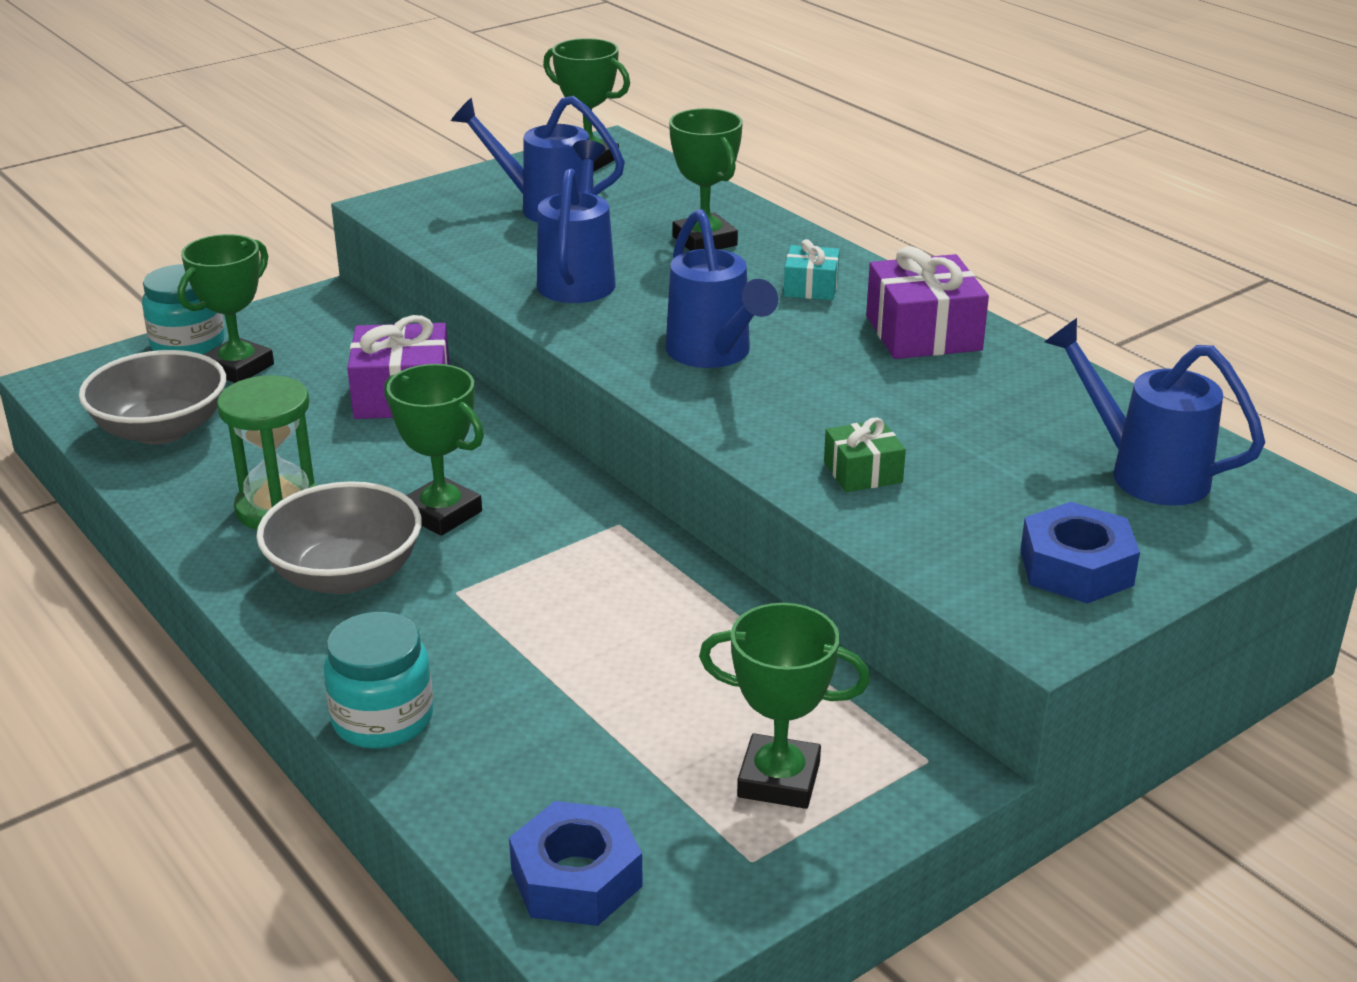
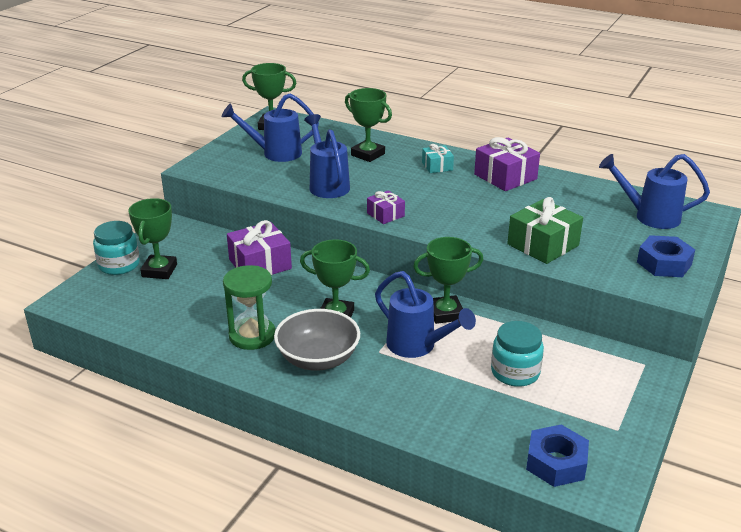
camera: 25 degrees left, 0 degrees up
grey bowl [79,350,226,445] -> none
turquoise jar [324,612,434,749] -> turquoise jar moved to [491,321,544,387]
blue watering can [666,209,778,368] -> blue watering can moved to [375,271,476,358]
green trophy [699,603,870,809] -> green trophy moved to [413,237,483,324]
green gift [824,417,906,492] -> green gift [507,197,583,264], size x1.76
none -> purple gift [367,190,405,224]

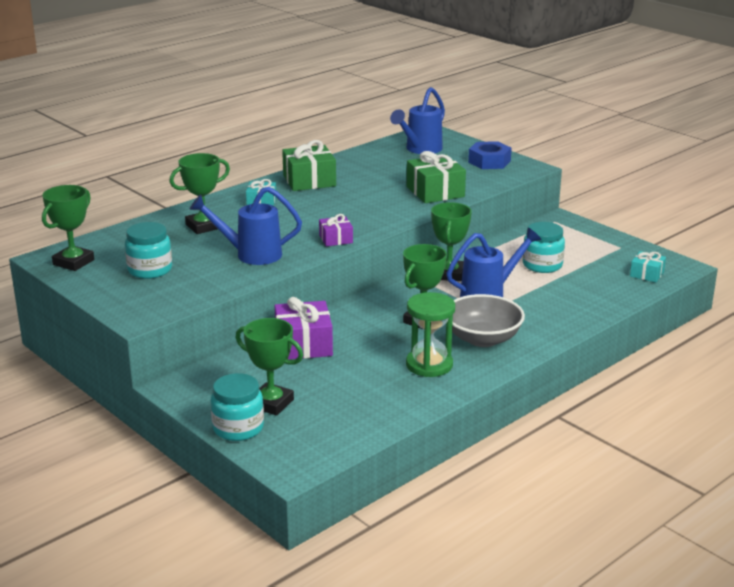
camera: 70 degrees left, 5 degrees down
blue watering can [222,94,319,162] -> turquoise jar [125,222,172,279]
purple gift [474,137,540,191] -> green gift [282,140,336,191]
blue nut [526,425,589,487] -> turquoise gift [630,251,666,282]

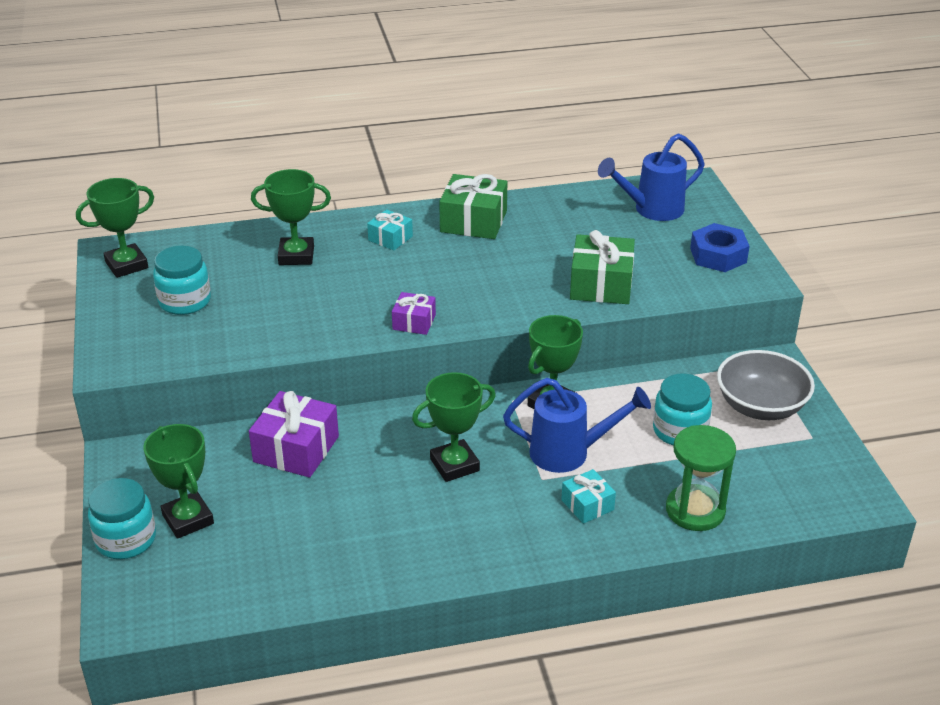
camera: 30 degrees right, 10 degrees up
blue watering can [189,187,302,265] -> none
green hourglass [406,292,455,377] -> green hourglass moved to [666,425,736,531]
grey bowl [452,294,525,347] -> grey bowl moved to [717,350,815,420]
turquoise gift [630,251,666,282] -> turquoise gift moved to [561,469,616,524]

